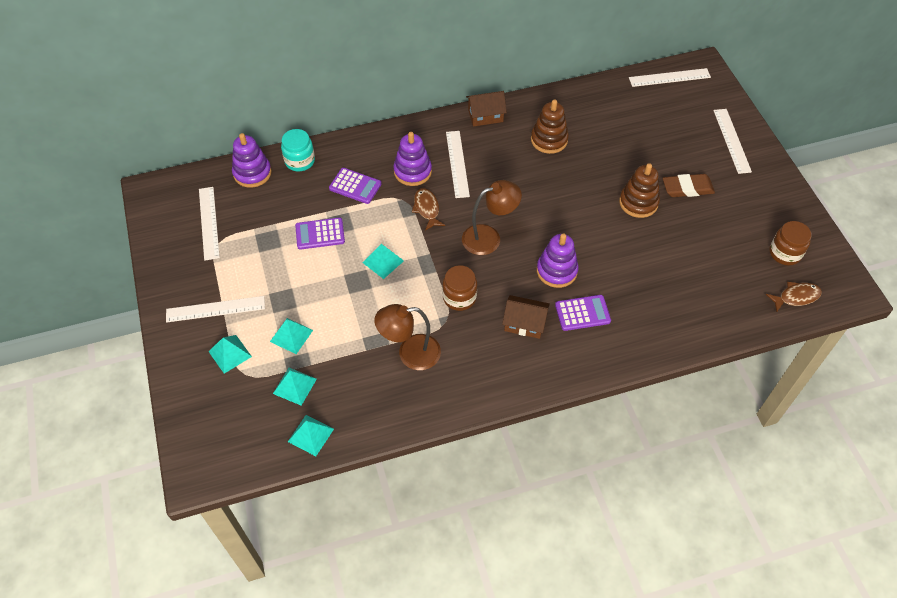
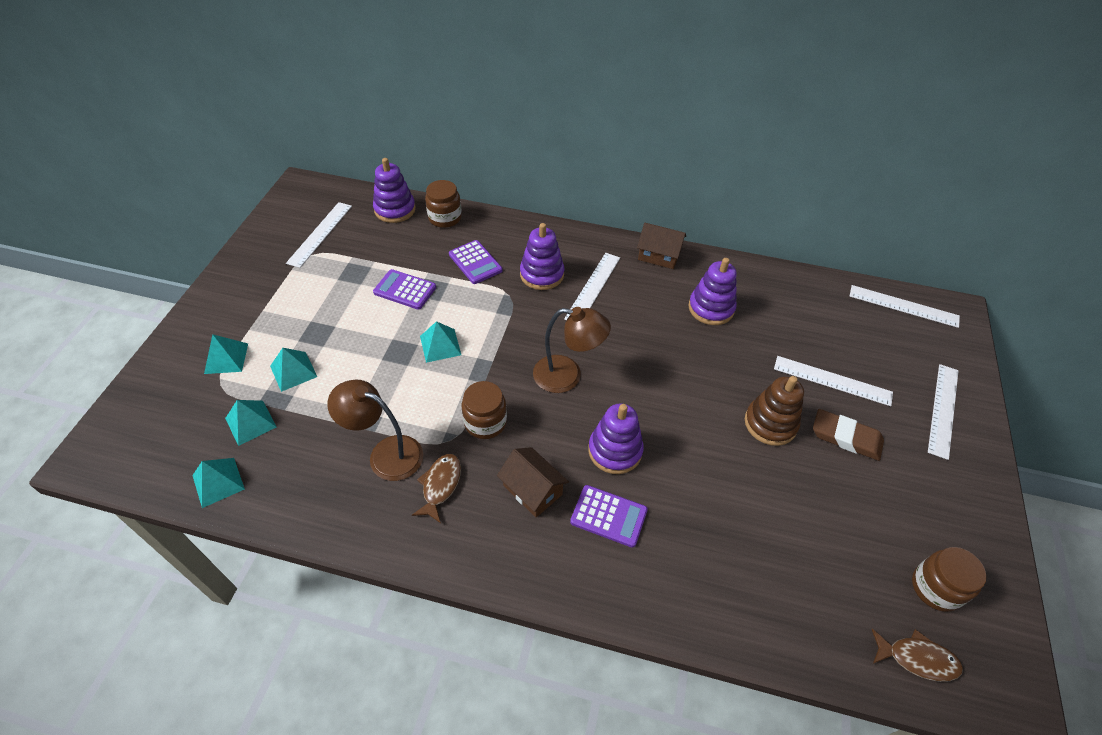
camera: 30 degrees right, 5 degrees down
white ruler [166,296,265,323] -> white ruler moved to [774,356,893,406]
turquoise jar [281,129,315,172] -> brown jar [425,180,462,228]
brown fish [412,188,445,231] -> brown fish moved to [412,454,461,523]
brown stacking toy [531,99,569,154] -> purple stacking toy [688,258,737,325]

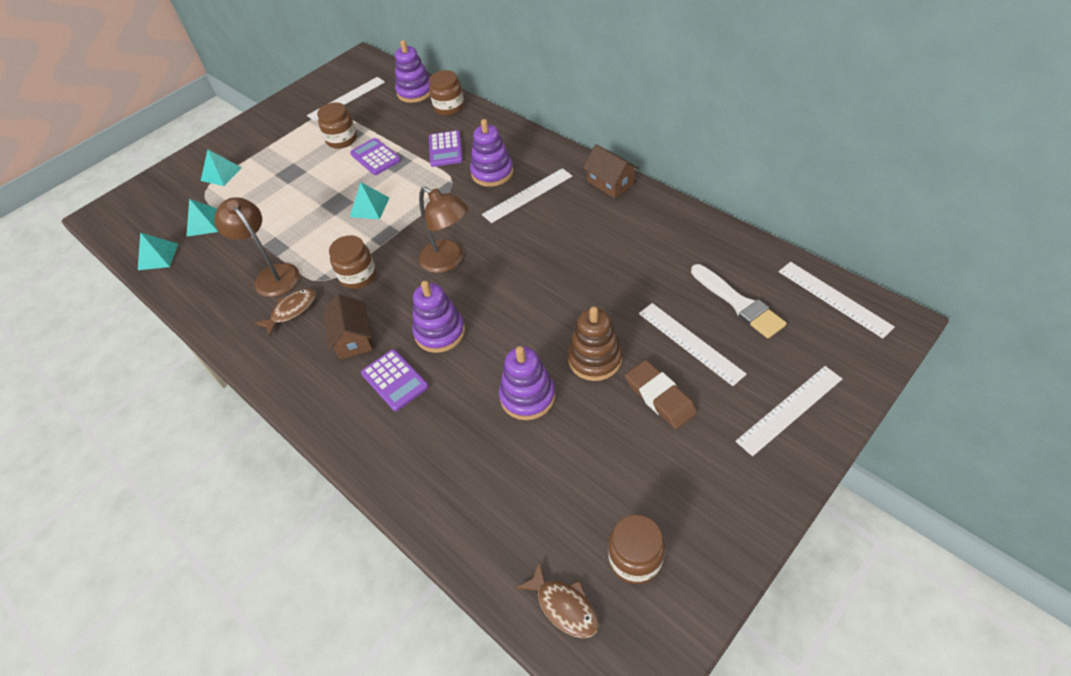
camera: 35 degrees right, 0 degrees up
turquoise pyramid [270,348,317,392] -> none
purple stacking toy [688,258,737,325] -> purple stacking toy moved to [499,346,556,420]
none -> brown jar [317,102,357,149]
none -> white brush [691,264,786,338]

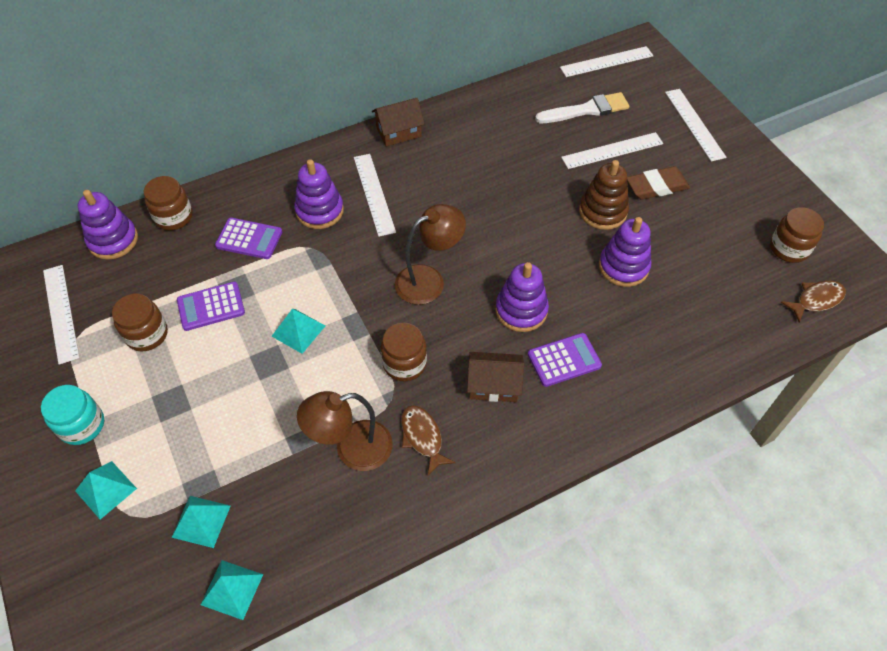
camera: 75 degrees left, 5 degrees up
none -> turquoise jar [41,385,104,445]

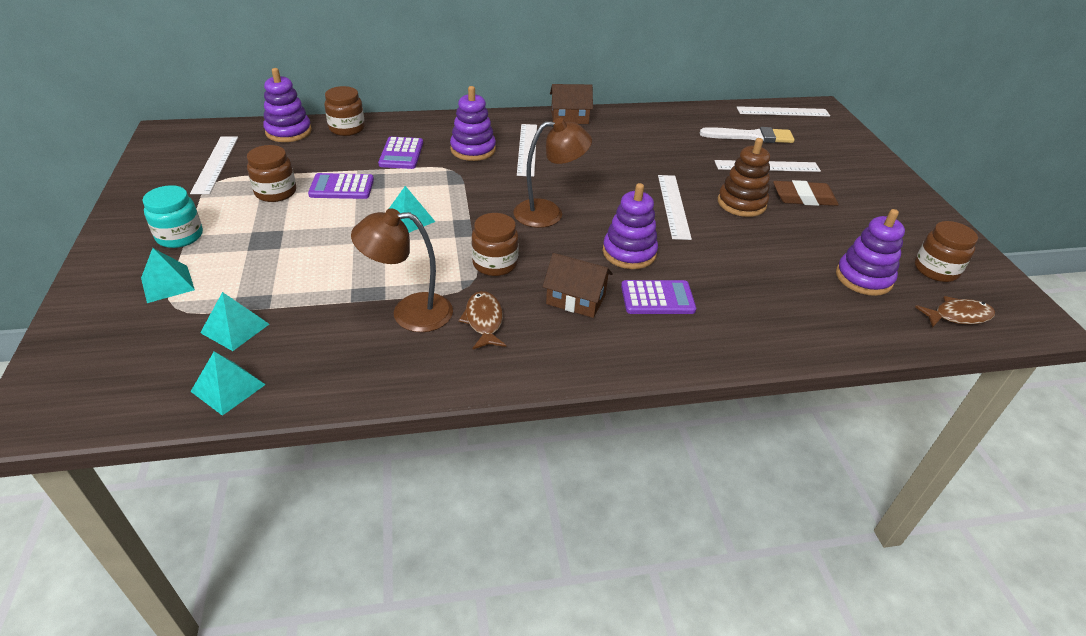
camera: 15 degrees right, 15 degrees down
purple calculator [215,218,282,259] -> purple calculator turned 60 degrees clockwise [378,137,423,169]
purple stacking toy [599,217,651,287] -> purple stacking toy moved to [836,209,905,296]
white ruler [665,89,726,162] -> white ruler moved to [658,175,692,240]

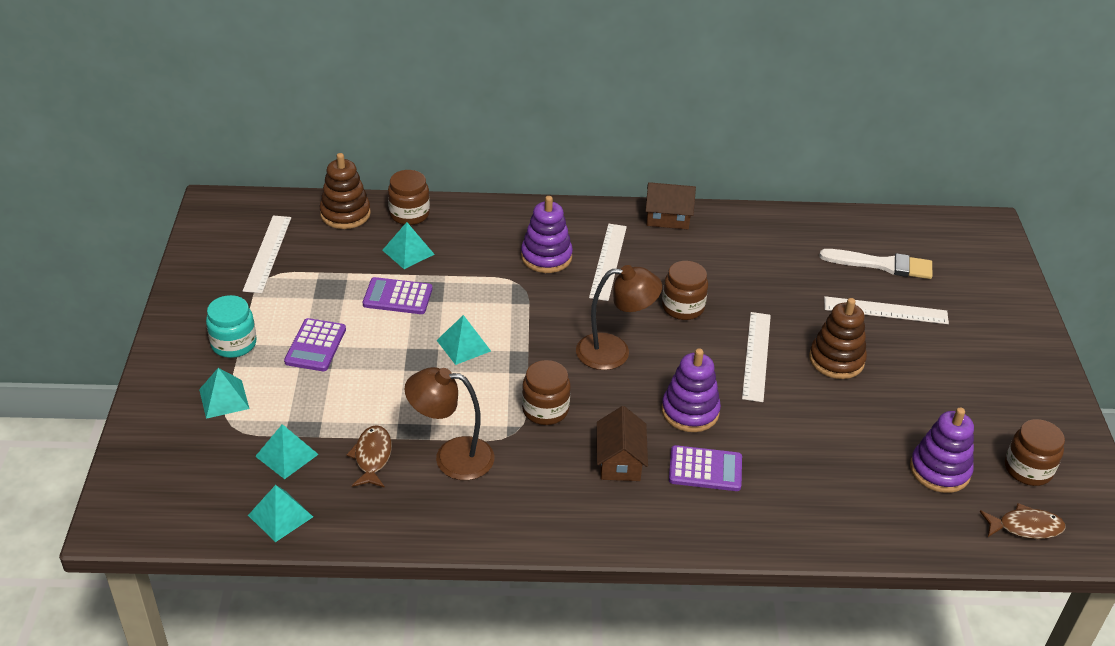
camera: 10 degrees right, 0 degrees up
brown jar [247,145,296,202] -> brown jar moved to [662,261,708,320]
purple stacking toy [263,68,312,142] -> brown stacking toy [320,153,371,229]
purple calculator [378,137,423,169] -> purple calculator moved to [284,318,346,371]
brown fish [458,291,506,350] -> brown fish moved to [346,425,392,488]
brown house [543,253,613,318] -> brown house turned 60 degrees clockwise [597,406,648,481]
white ruler [736,106,830,117] -> none
brown eraser [773,180,839,206] -> none
none -> turquoise pyramid [382,222,435,269]

